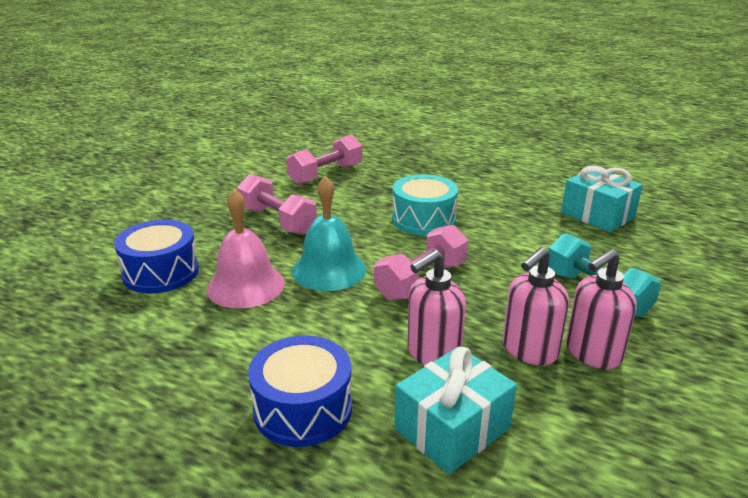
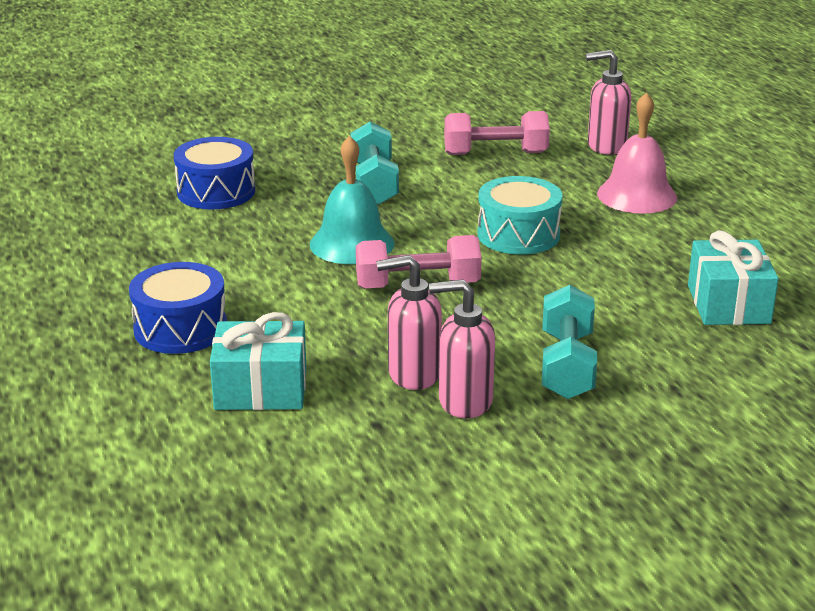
camera: 40 degrees right, 0 degrees up
pink bell [206,189,285,309] -> pink bell moved to [597,92,677,214]
pink dumbbell [237,174,317,235] -> turquoise dumbbell [350,122,399,205]
pink soap dispenser [407,250,466,366] -> pink soap dispenser moved to [586,50,631,155]

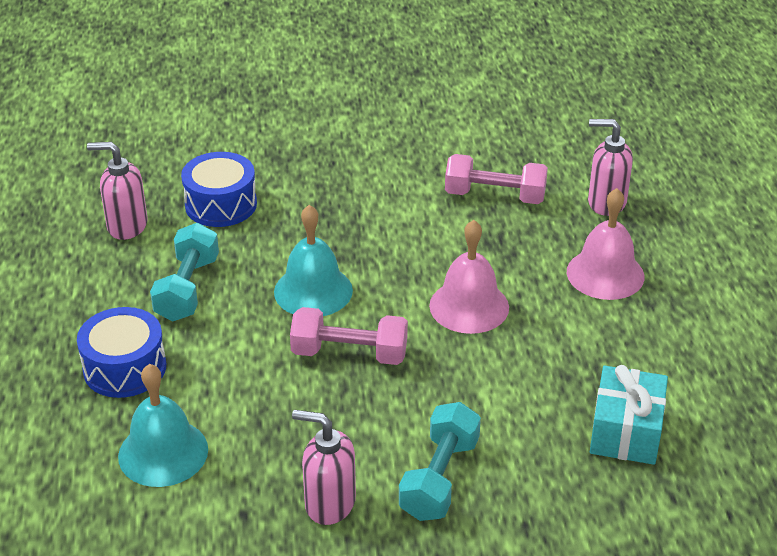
camera: 15 degrees right, 10 degrees up
turquoise gift [210,312,306,410] -> turquoise bell [118,364,208,487]
turquoise dumbbell [350,122,399,205] -> turquoise dumbbell moved to [150,223,219,322]
pink soap dispenser [376,255,442,390] -> pink soap dispenser moved to [87,142,148,240]
turquoise drum [478,176,563,255] -> pink bell [429,220,509,334]

